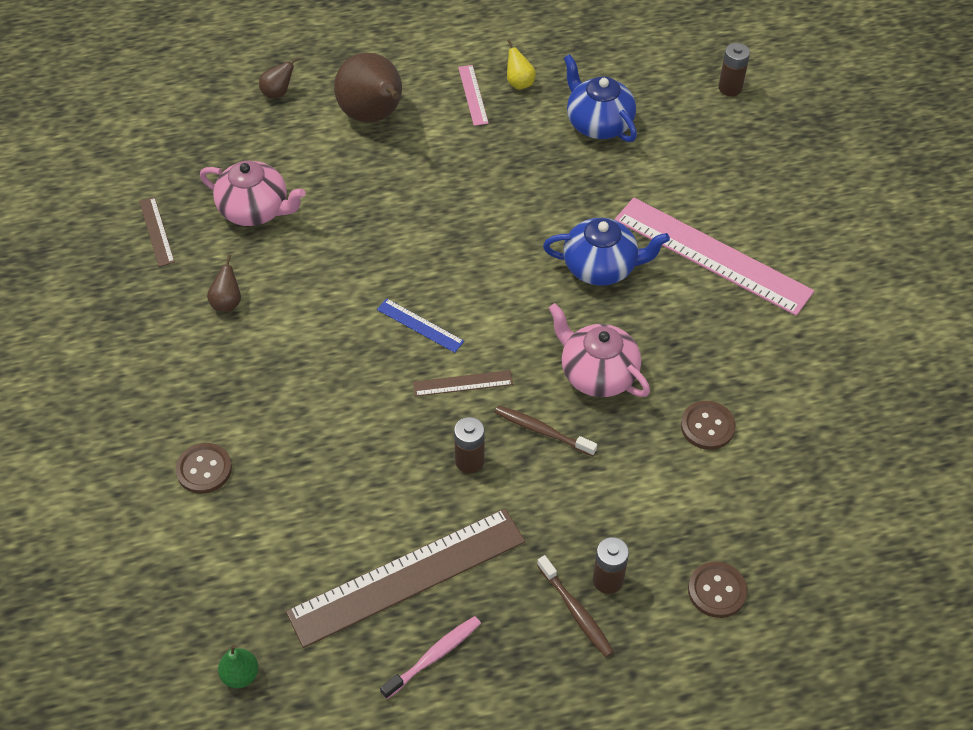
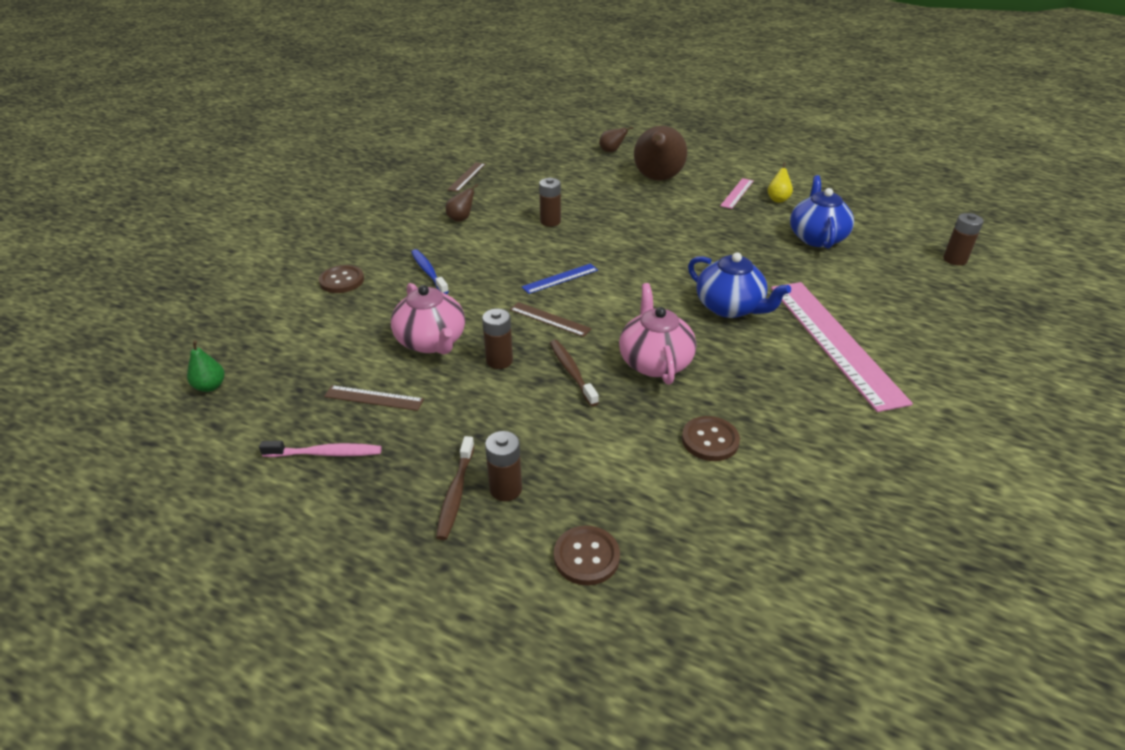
camera: 40 degrees right, 15 degrees down
pink teapot [200,161,305,226] -> pink teapot moved to [391,283,465,354]
brown ruler [286,509,525,648] -> brown ruler [324,385,424,411], size x0.44
blue ruler [377,298,464,353] -> blue ruler turned 75 degrees clockwise [522,263,598,294]
none -> blue toothbrush [411,249,449,294]
none -> brown battery [539,178,561,227]

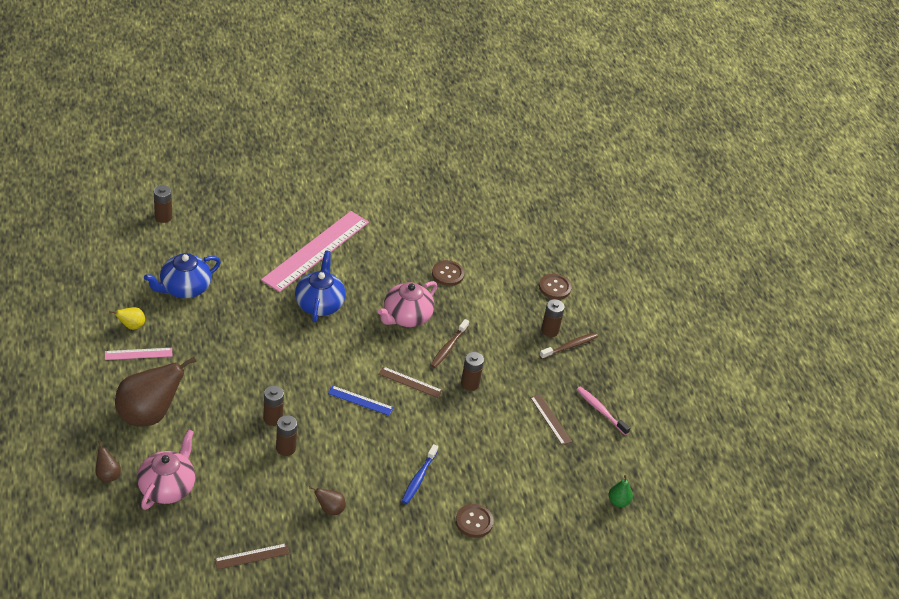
camera: 135 degrees left, 5 degrees up
pink teapot [391,283,465,354] -> pink teapot moved to [137,429,195,510]
brown ruler [510,302,592,337] -> brown ruler turned 60 degrees counterclockwise [379,366,443,398]
none -> brown battery [263,386,284,426]

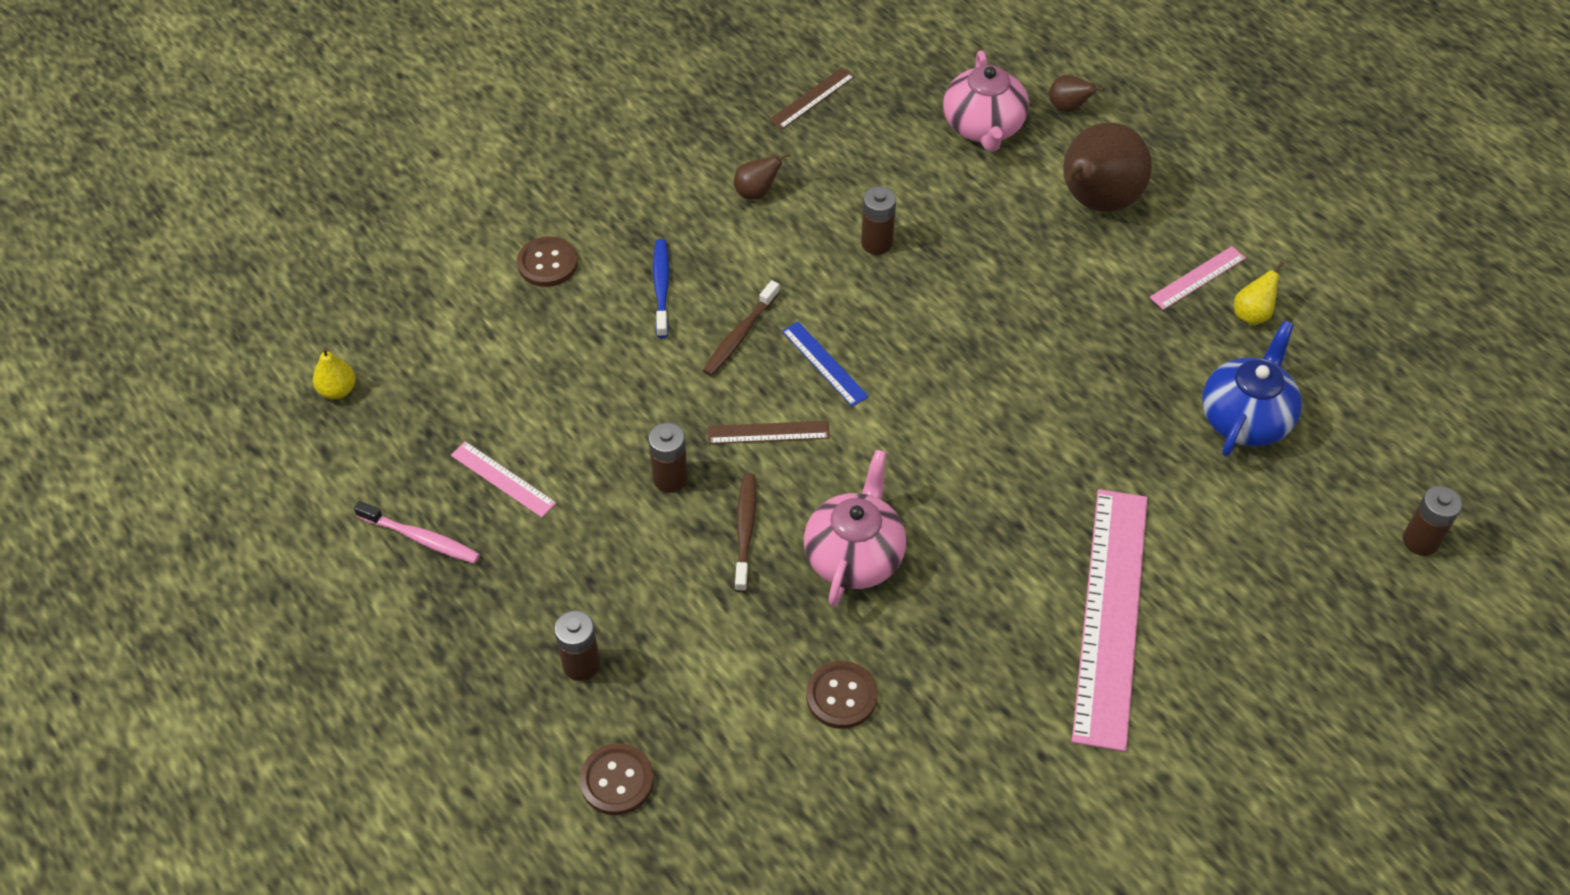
camera: 160 degrees right, 10 degrees up
brown battery [263,386,284,426] -> none
blue teapot [295,251,346,322] -> none
blue ruler [328,386,394,416] -> blue ruler turned 60 degrees clockwise [782,322,869,407]
brown ruler [530,394,572,445] -> pink ruler [451,441,556,518]
brown toothbrush [539,333,598,359] -> brown toothbrush moved to [703,280,780,376]
green pear [609,475,633,507] -> yellow pear [313,347,356,399]

